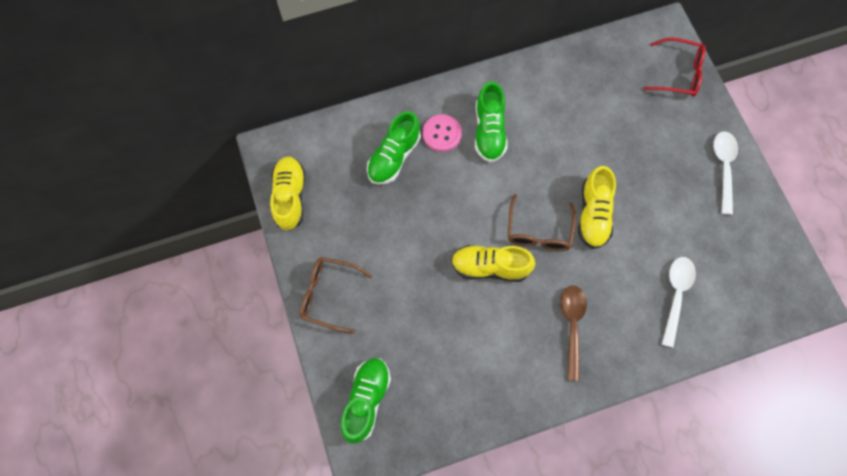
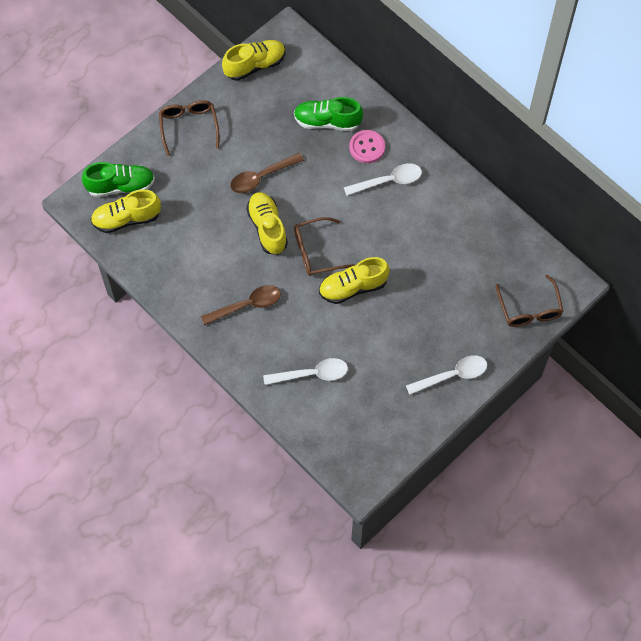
camera: 65 degrees right, 5 degrees down
green shoe [475,82,507,162] -> white spoon [344,163,422,196]
red glasses [643,38,706,97] -> brown glasses [495,275,564,327]
none -> yellow shoe [91,190,161,233]
none -> brown spoon [230,153,304,193]

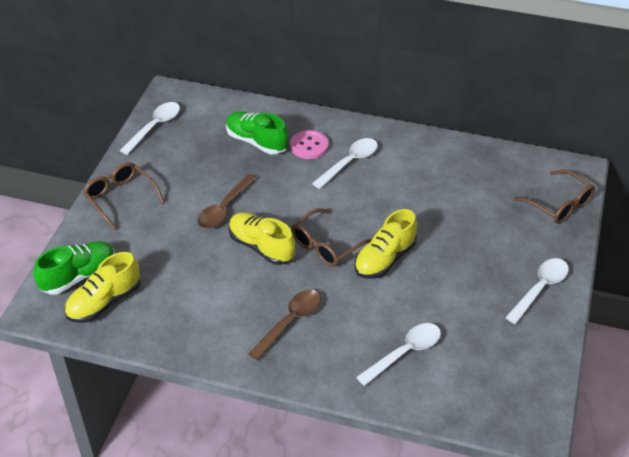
camera: 30 degrees left, 20 degrees down
yellow shoe [222,40,285,81] -> white spoon [120,102,180,155]
green shoe [294,97,363,131] -> green shoe turned 60 degrees clockwise [226,111,288,154]

